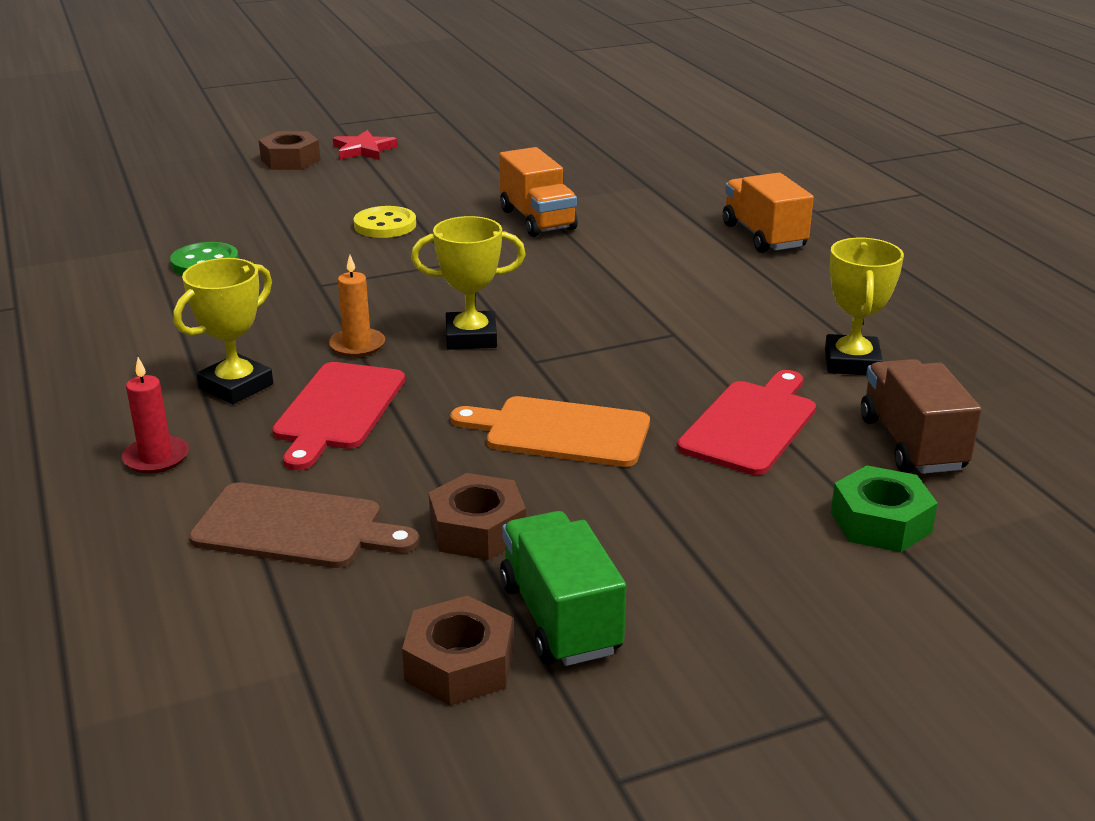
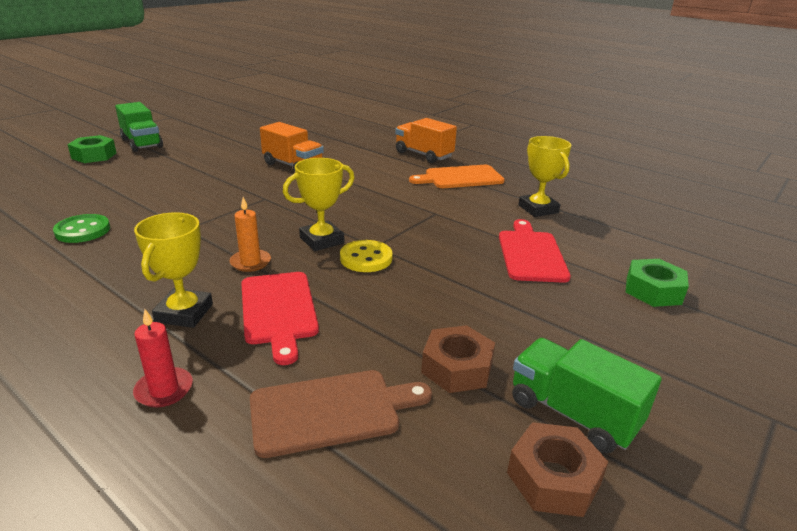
camera: 30 degrees left, 0 degrees up
brown nut [259,131,321,170] -> green nut [67,135,116,163]
red star [333,130,397,160] -> green truck [115,102,163,152]
yellow button [354,206,416,238] -> yellow button moved to [340,240,393,272]
orange cutting board [450,396,650,467] -> orange cutting board moved to [409,165,505,188]
brown truck [861,359,981,474] -> none

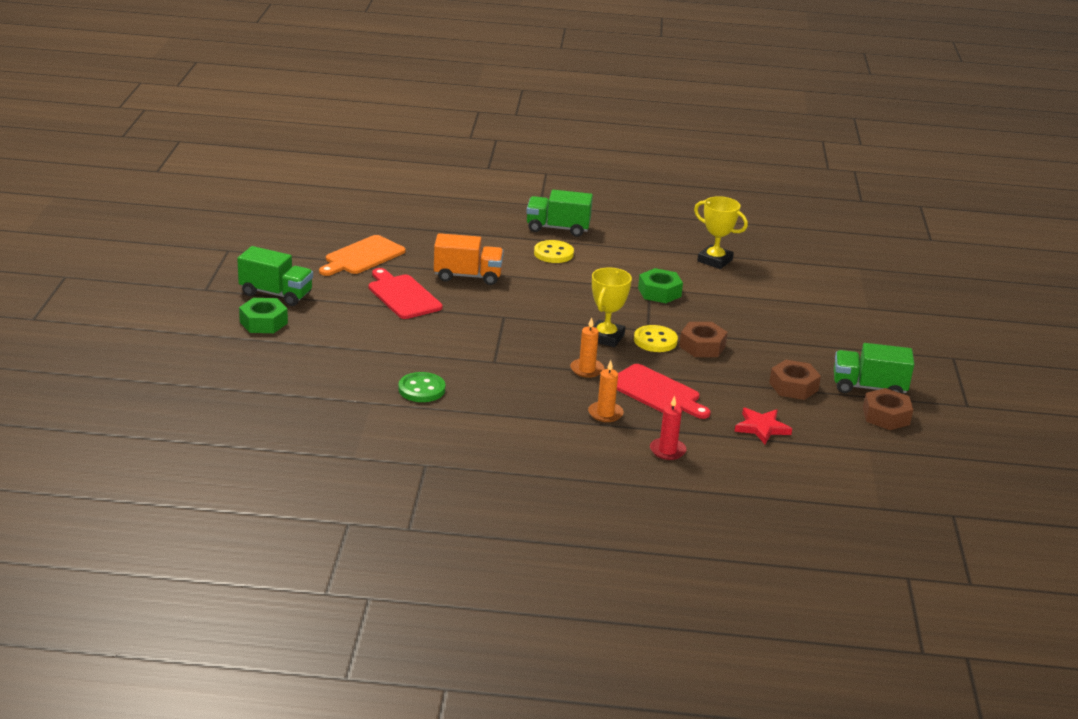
camera: 35 degrees left, 0 degrees up
yellow trophy [134,212,213,328] -> orange candle [588,360,624,422]
brown cutting board [250,370,432,458] -> red star [734,408,792,444]
orange truck [395,118,457,163] -> green truck [526,190,593,237]
orange cutting board [409,165,505,188] -> orange cutting board moved to [319,235,406,276]
red cutting board [499,219,571,283] -> red cutting board moved to [369,268,443,319]
green nut [625,259,689,307] -> green nut moved to [638,268,683,303]
none -> yellow button [534,240,574,263]
none -> brown nut [679,322,728,357]

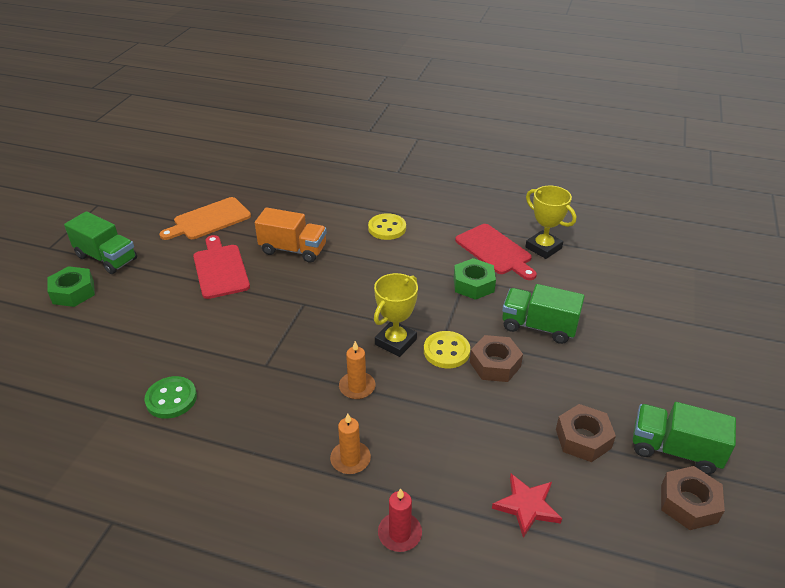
camera: 15 degrees right, 10 degrees up
green truck [526,190,593,237] -> green truck moved to [502,284,585,344]
red cutting board [617,364,711,419] -> red cutting board moved to [455,224,537,280]

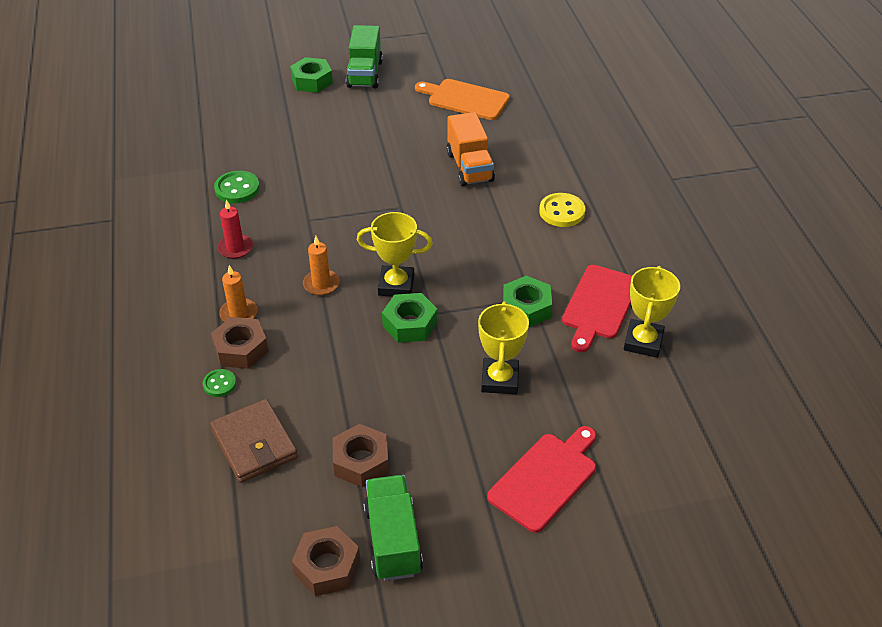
camera: 60 degrees right, 5 degrees up
red cutting board [193,235,250,299] -> red cutting board moved to [487,426,596,533]
red candle [378,488,422,552] -> red candle moved to [217,200,253,259]
yellow button [424,331,470,368] -> green nut [382,293,437,343]
brown nut [470,335,523,382] -> brown nut moved to [211,317,269,369]
red star [492,474,562,538] -> brown wallet [210,399,298,483]
green truck [502,284,585,344] -> yellow trophy [478,301,529,394]
none -> green button [203,369,236,397]

